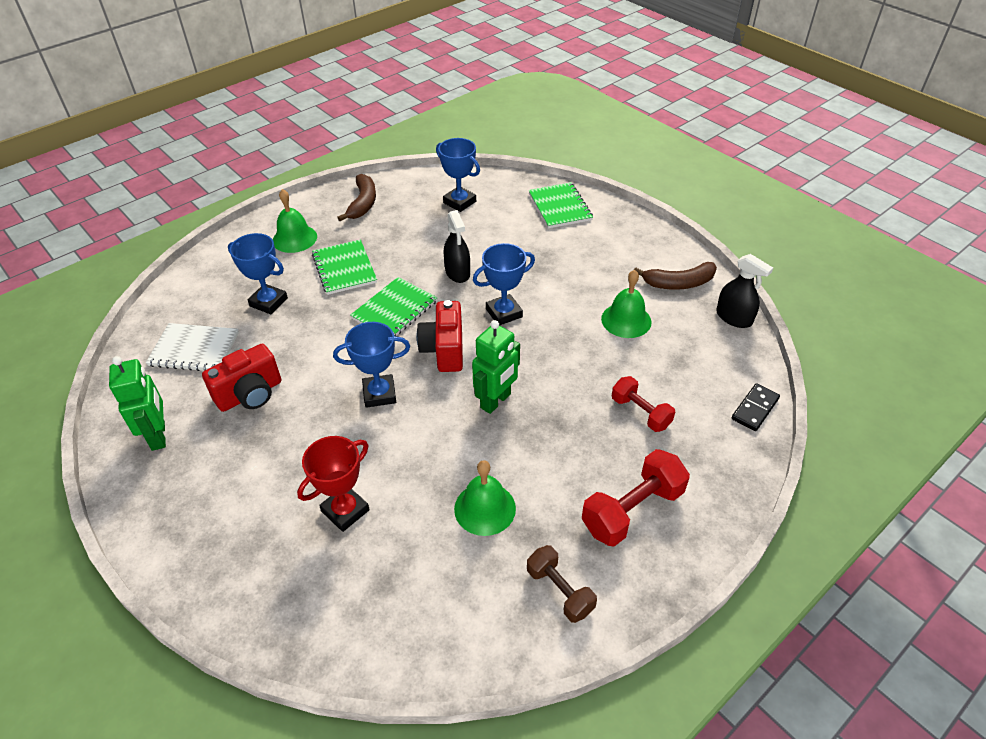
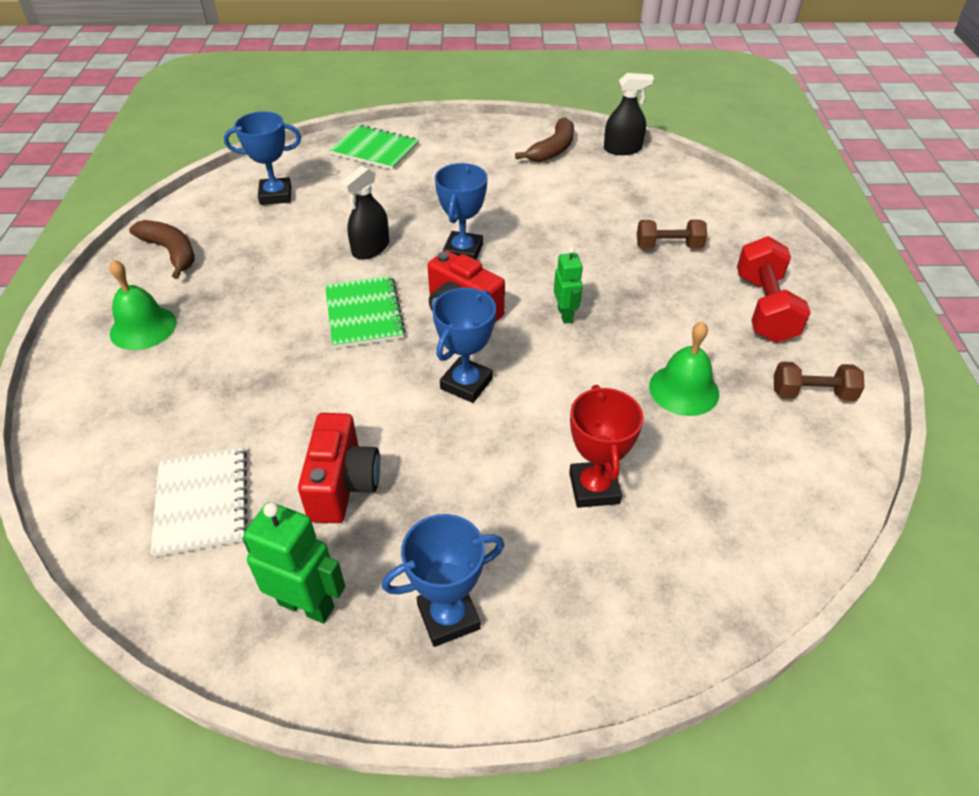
camera: 50 degrees left, 0 degrees up
white notebook [146,323,239,371] -> white notebook turned 60 degrees counterclockwise [151,446,248,557]
blue trophy [228,233,288,314] -> blue trophy moved to [382,514,504,647]
green notebook [312,239,377,295] -> none
black spray bottle [444,210,470,283] -> black spray bottle turned 105 degrees clockwise [340,166,389,260]
green robot [472,320,520,414] -> green robot [554,247,583,324], size x0.65
green bell [601,270,652,338] -> none
red dumbbell [612,376,675,432] -> brown dumbbell [637,220,707,249]
black domino [732,383,780,431] -> none

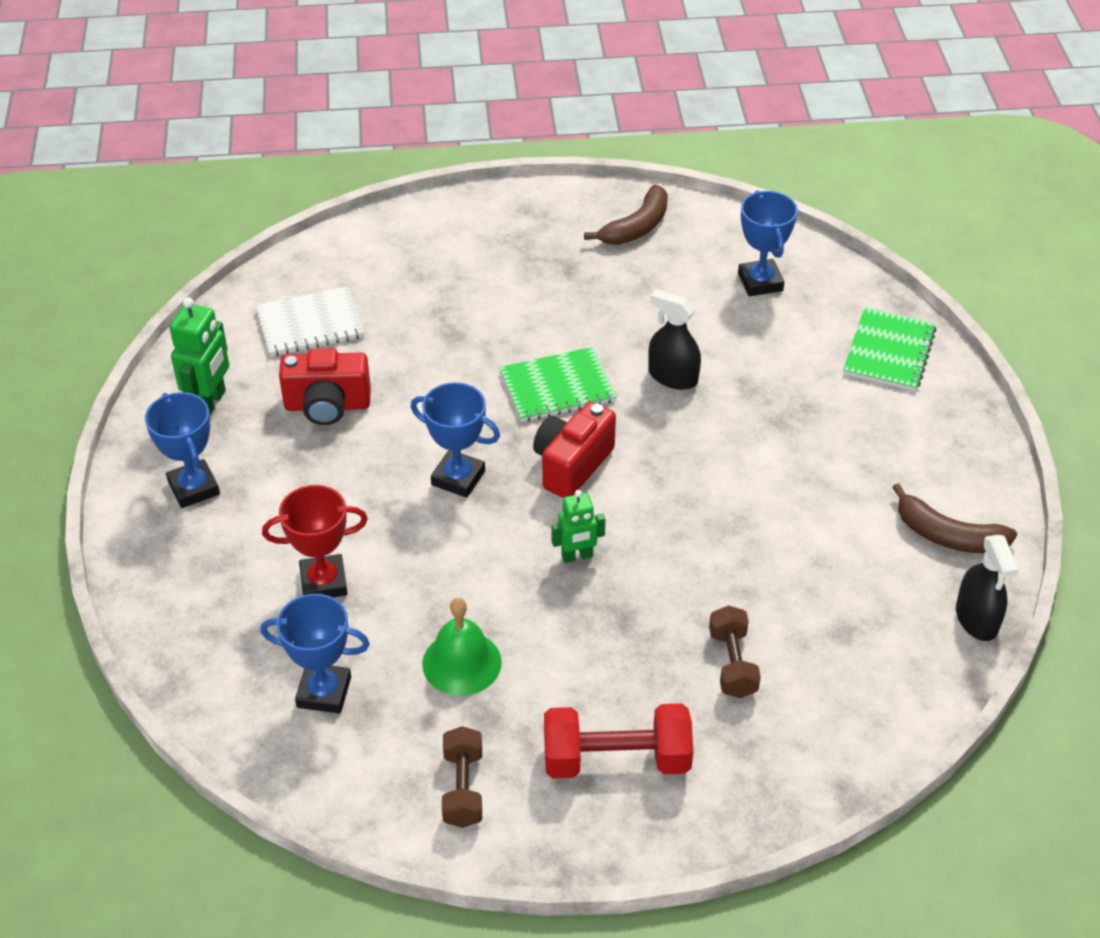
camera: 85 degrees right, 0 degrees up
green bell [109,260,177,350] -> none
blue trophy [435,163,488,260] -> blue trophy moved to [260,594,370,713]

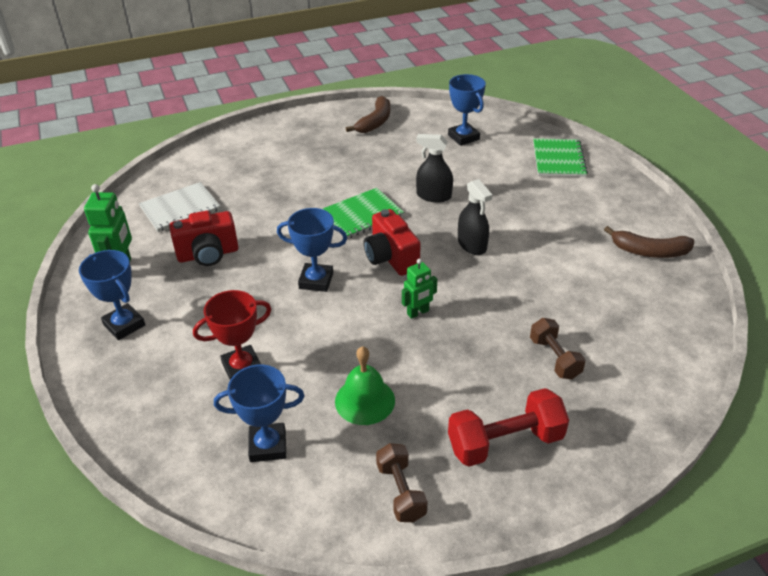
camera: 15 degrees left, 5 degrees down
red camera [533,401,616,498] -> red camera turned 45 degrees counterclockwise [363,209,421,276]
black spray bottle [956,535,1019,641] -> black spray bottle moved to [458,179,493,255]

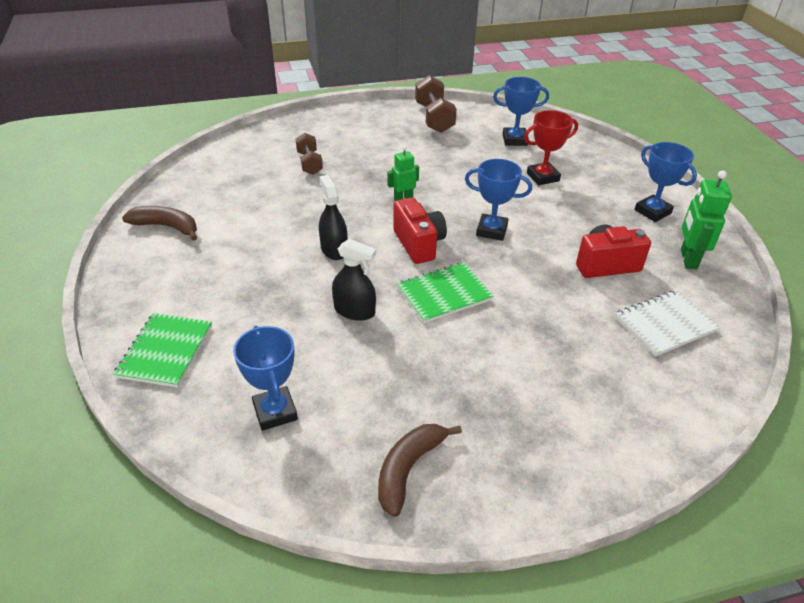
camera: 175 degrees left, 0 degrees up
green bell [335,346,395,425] -> none
brown dumbbell [376,443,428,522] -> brown dumbbell [415,75,457,133], size x1.56
red dumbbell [448,388,569,467] -> none

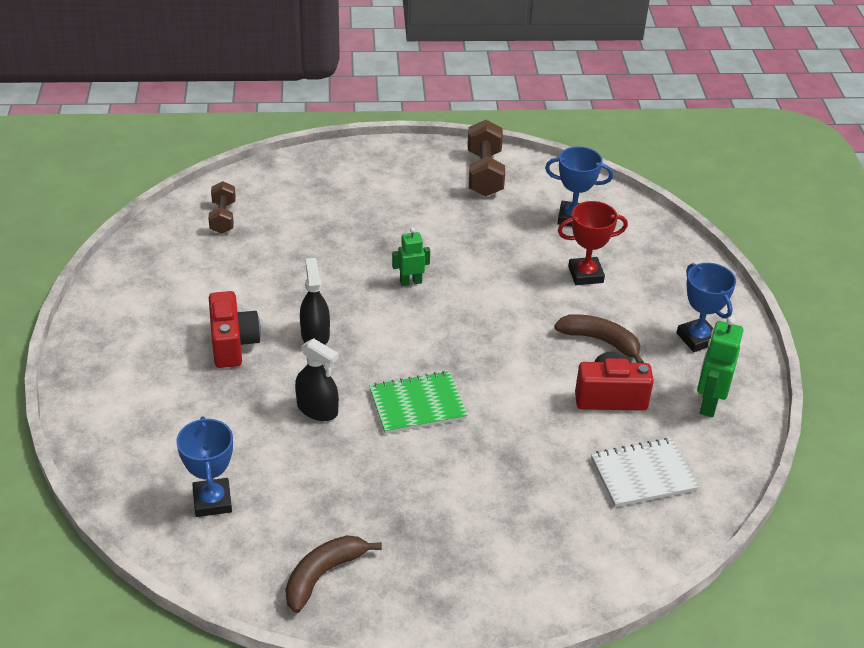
camera: 10 degrees right, 0 degrees up
green notebook [113,313,212,387] -> none
brown banana [122,206,197,241] -> brown banana moved to [554,314,644,363]
brown dumbbell [296,133,323,175] -> brown dumbbell moved to [208,181,236,234]
red camera [393,197,447,264] -> red camera moved to [209,291,261,368]
blue trophy [465,159,532,241] -> none

